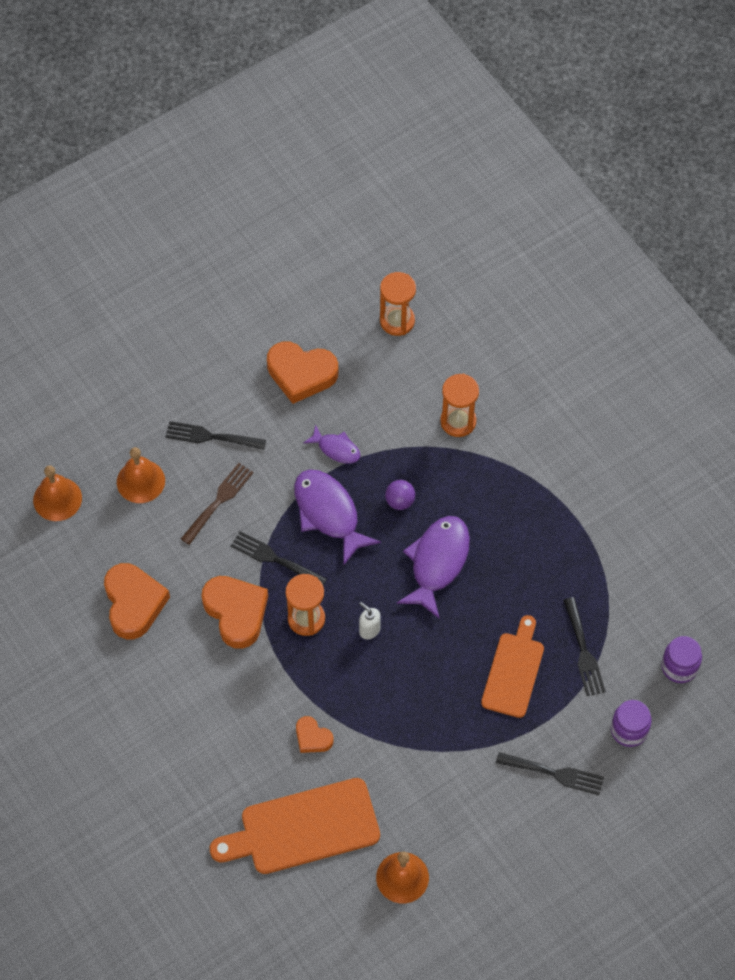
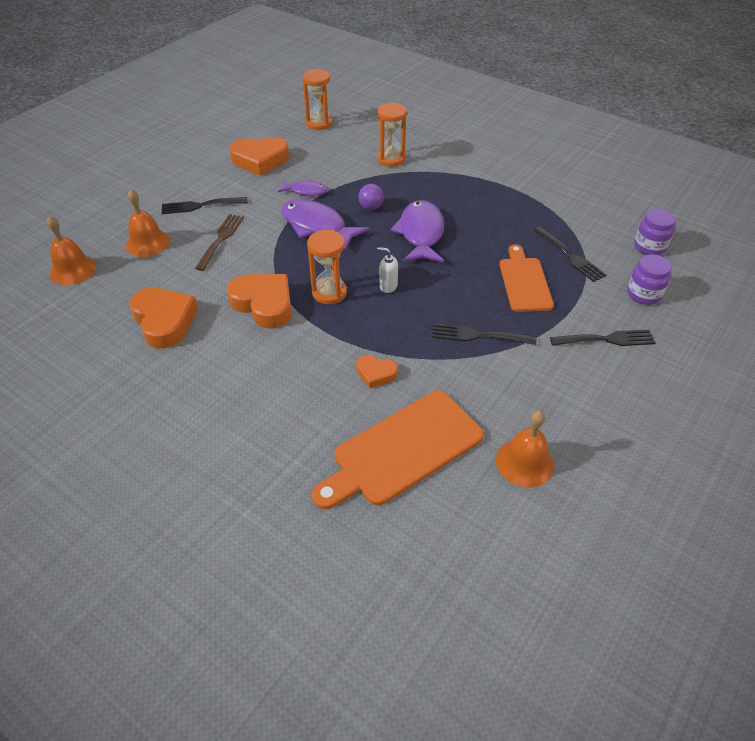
camera: 20 degrees left, 15 degrees down
black fork [231,531,327,585] -> black fork moved to [432,323,537,345]

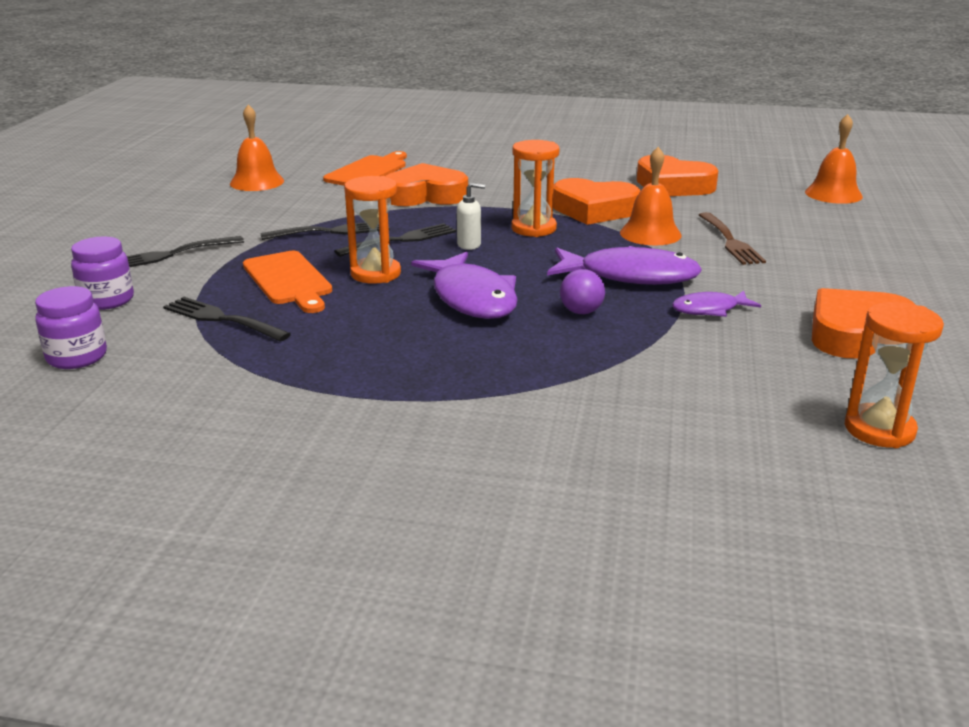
camera: 155 degrees right, 20 degrees down
orange bell [126,189,170,257] -> orange bell moved to [620,147,682,245]
black fork [161,197,248,214] -> black fork moved to [334,223,456,257]
orange cutting board [312,390,484,509] -> orange cutting board [323,151,407,186], size x0.66
orange heart [356,355,398,389] -> orange heart [386,163,468,206], size x1.88
orange hourglass [377,102,407,167] -> orange hourglass moved to [344,176,401,284]

